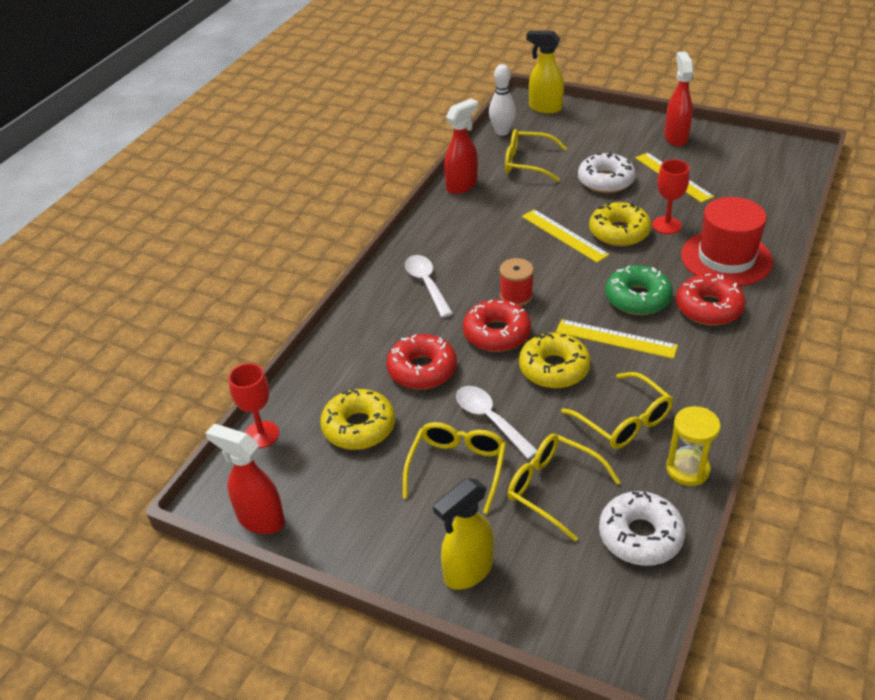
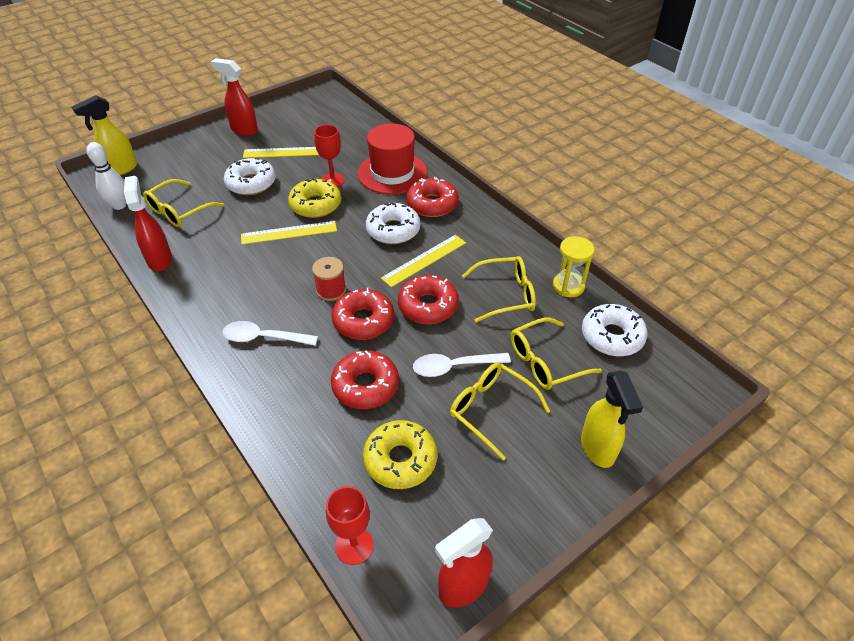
camera: 65 degrees left, 5 degrees up
yellow donut [519,333,591,388] -> red donut [398,275,459,324]
green donut [605,265,673,315] -> white donut [366,202,420,244]

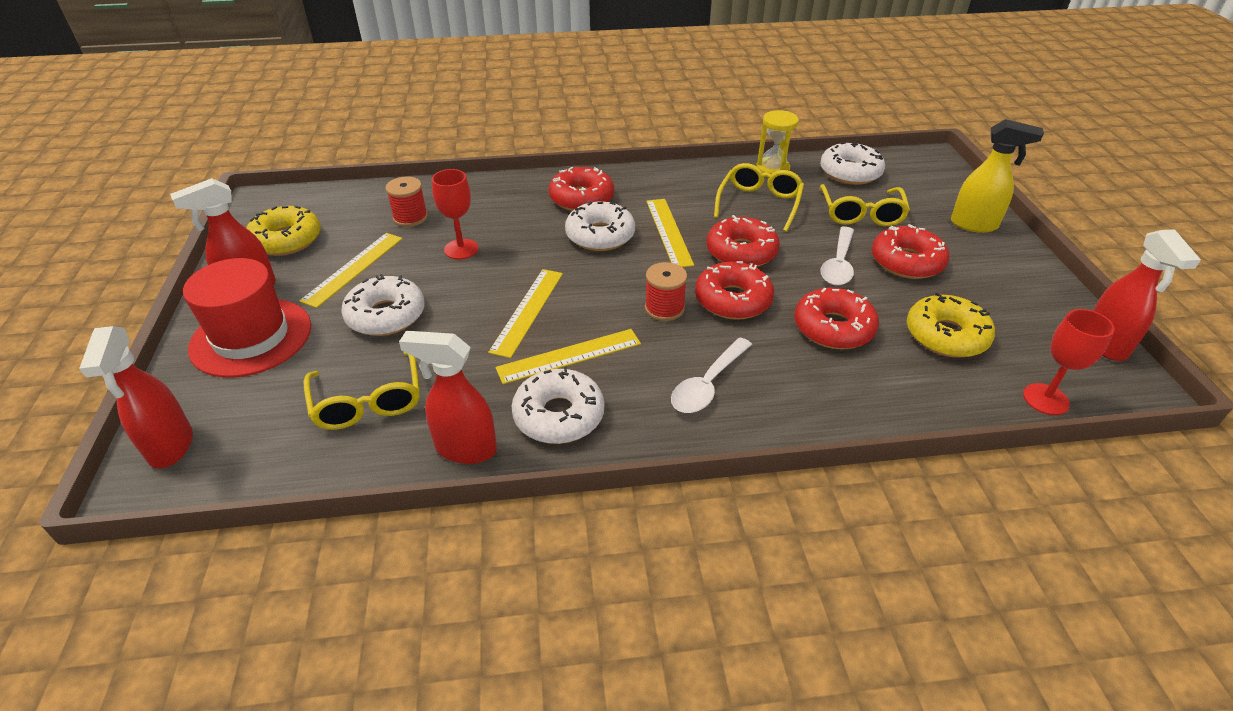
camera: 60 degrees left, 5 degrees down
yellow spray bottle [72,95,137,175] -> red spray bottle [79,326,193,469]
white bowling pin [86,142,126,210] -> none
yellow donut [288,178,341,218] -> yellow donut moved to [246,206,321,256]
red hat [358,123,427,194] -> red hat moved to [183,258,311,378]
yellow glasses [450,362,550,460] -> red donut [872,224,949,279]
none -> red spool [385,176,428,227]
none -> yellow ruler [495,329,641,384]
none -> white donut [511,367,604,444]

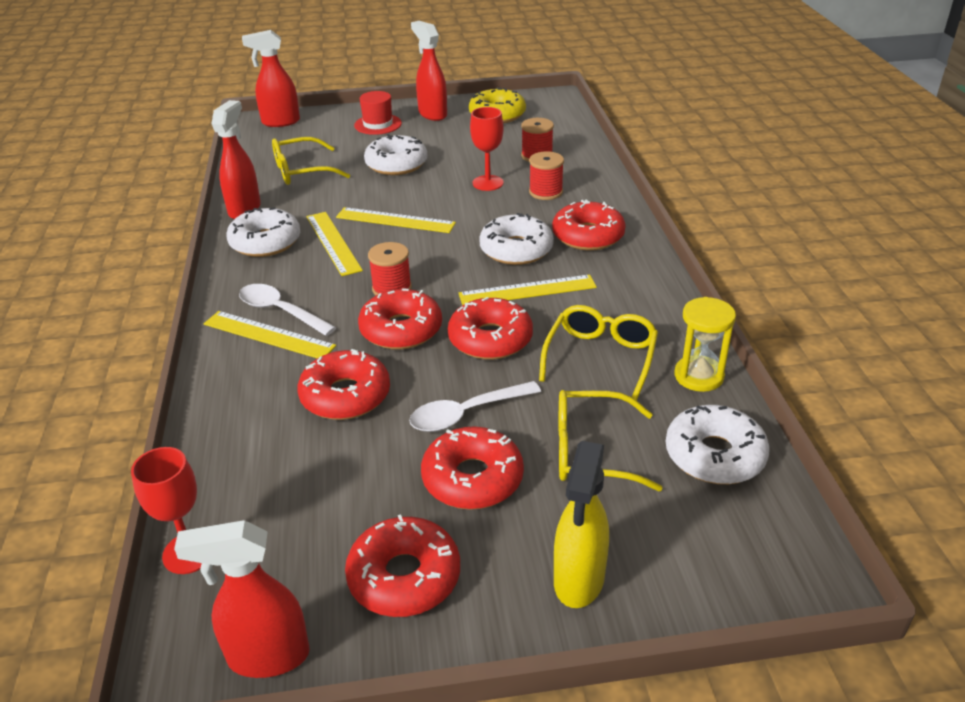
camera: 90 degrees right, 5 degrees down
red hat [183,258,311,378] -> red hat [354,91,402,135], size x0.58
yellow ruler [299,233,403,308] -> yellow ruler moved to [204,311,336,359]
yellow glasses [714,163,804,232] -> yellow glasses turned 90 degrees counterclockwise [539,305,658,401]
white spoon [820,226,854,286] -> white spoon turned 45 degrees counterclockwise [409,381,541,432]
yellow donut [907,293,995,358] -> none
none -> red donut [345,514,460,617]
none -> red spool [529,151,564,200]

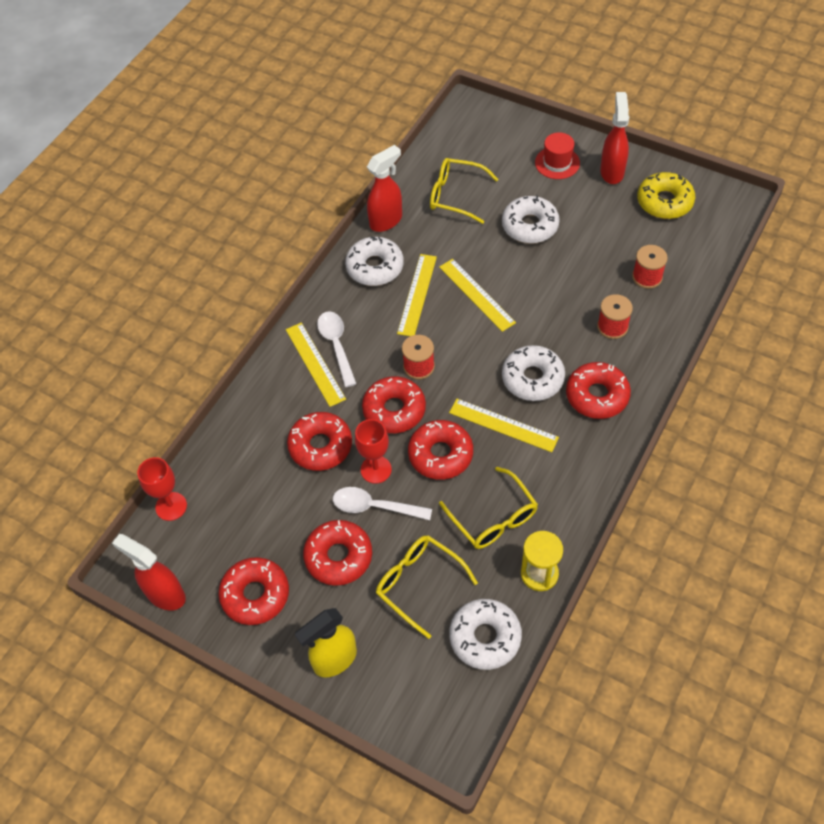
camera: 40 degrees right, 20 degrees up
red spray bottle [242,30,300,127] -> none
red goblet [470,107,504,191] -> red goblet moved to [355,419,392,484]
yellow glasses [539,305,658,401] -> yellow glasses turned 90 degrees clockwise [439,467,538,549]

